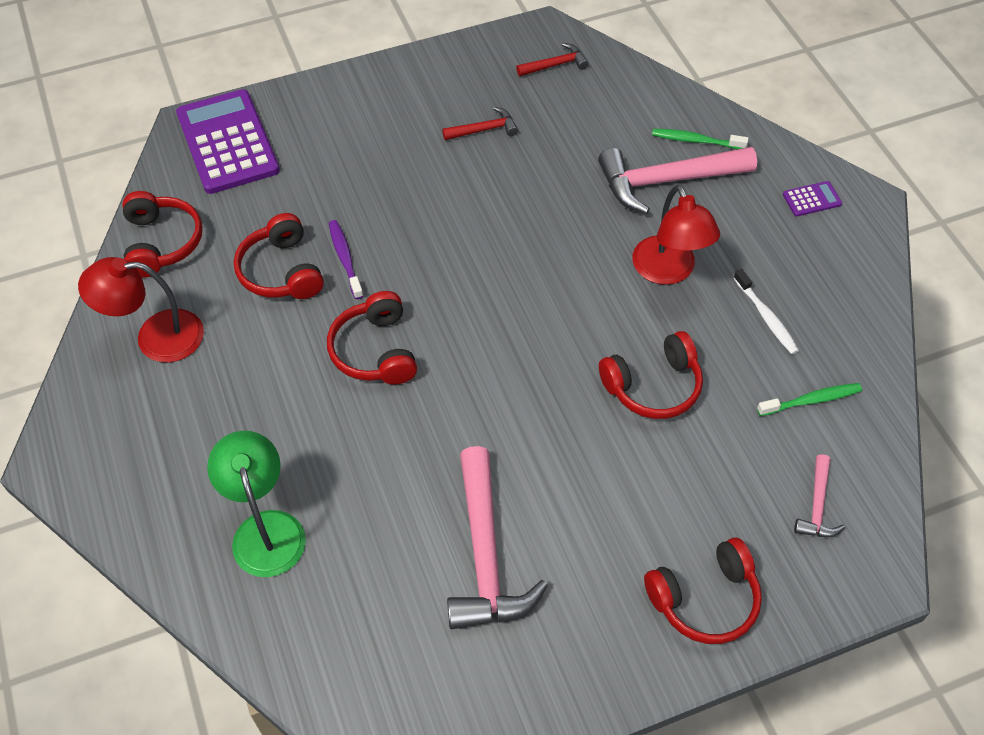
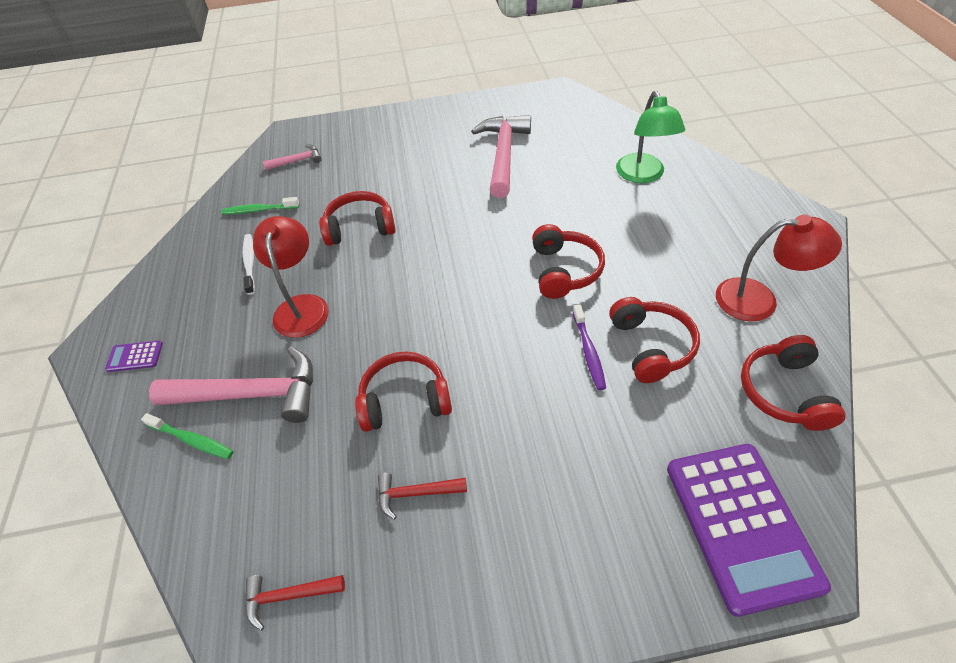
camera: 165 degrees left, 5 degrees down
red headphones [644,538,762,644] -> red headphones moved to [355,352,452,432]
pink hammer [794,454,845,537] -> pink hammer turned 45 degrees clockwise [263,144,322,170]

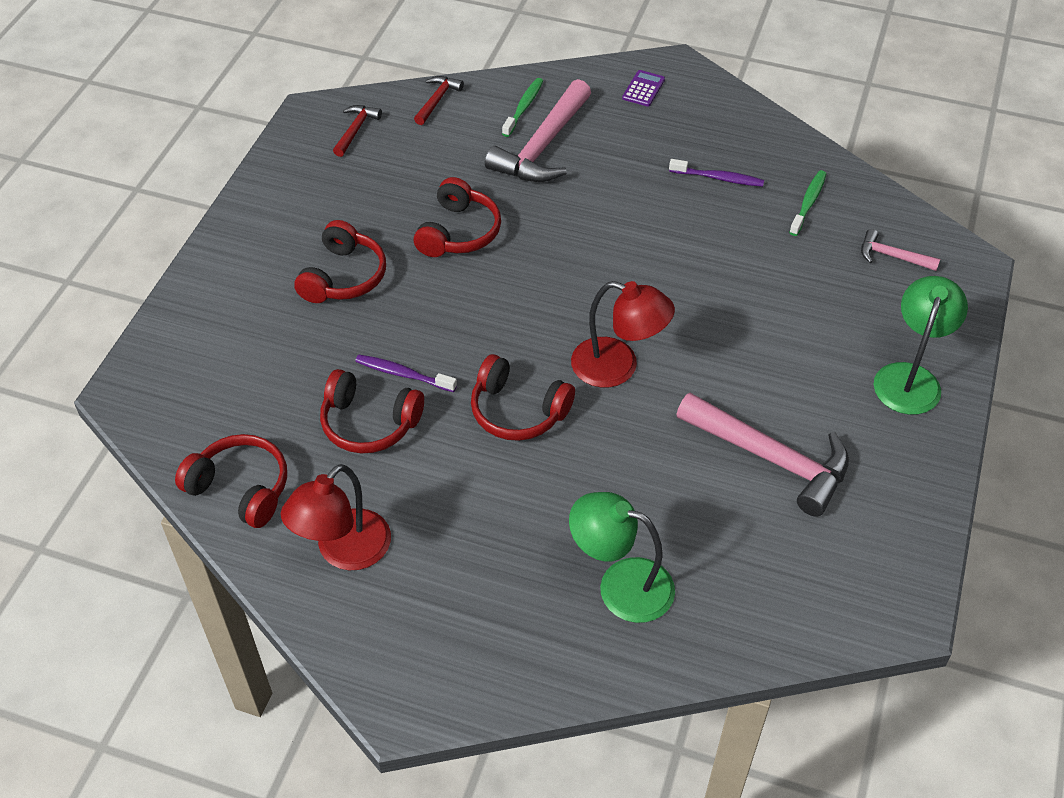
camera: 115 degrees right, 0 degrees up
green toothbrush [141,413,234,459] -> green toothbrush turned 150 degrees clockwise [502,78,543,137]
white toothbrush [243,234,255,295] -> purple toothbrush [669,159,764,187]
red lamp [253,216,329,338] -> red lamp moved to [571,281,675,388]
pink hammer [263,144,322,170] -> pink hammer turned 105 degrees clockwise [861,229,940,271]
red headphones [319,191,396,246] -> red headphones moved to [294,220,386,303]
red hammer [378,473,467,520] -> red hammer moved to [414,76,464,125]
purple calculator [667,444,831,617] -> none
none -> green lamp [874,276,968,415]

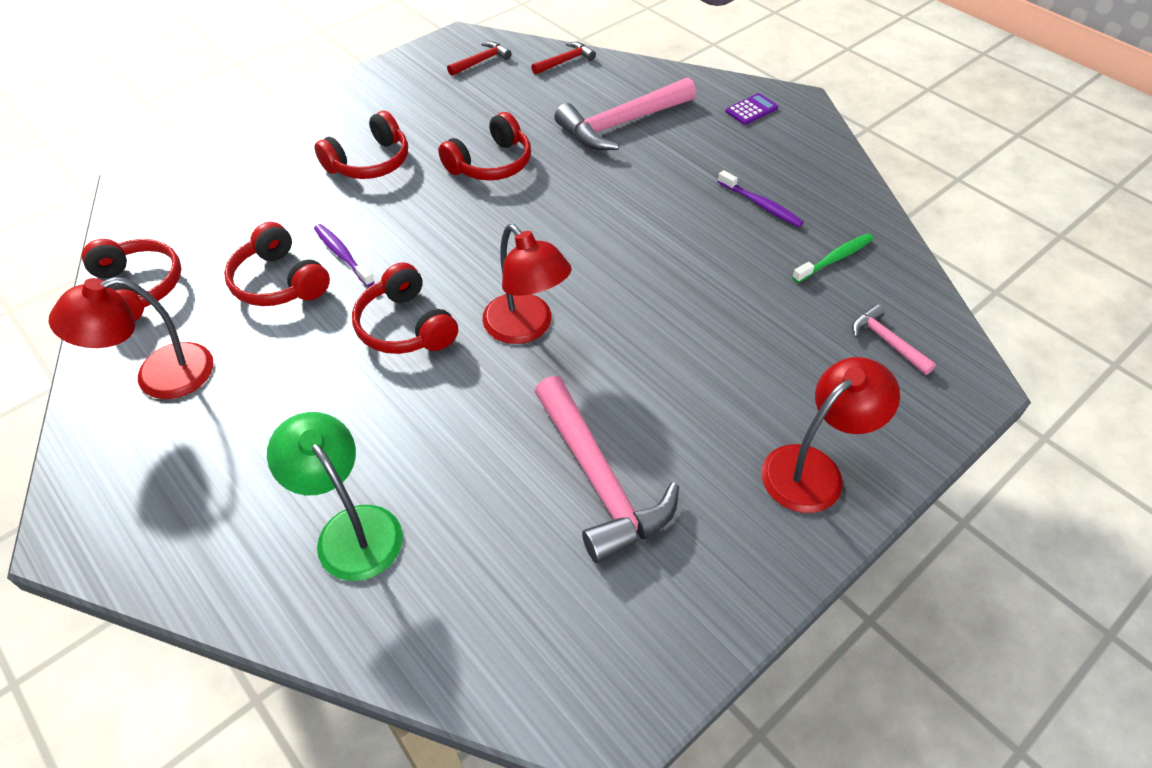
camera: 30 degrees right, 0 degrees up
green toothbrush [502,78,543,137] -> none
green lamp [874,276,968,415] -> red lamp [761,357,900,513]

